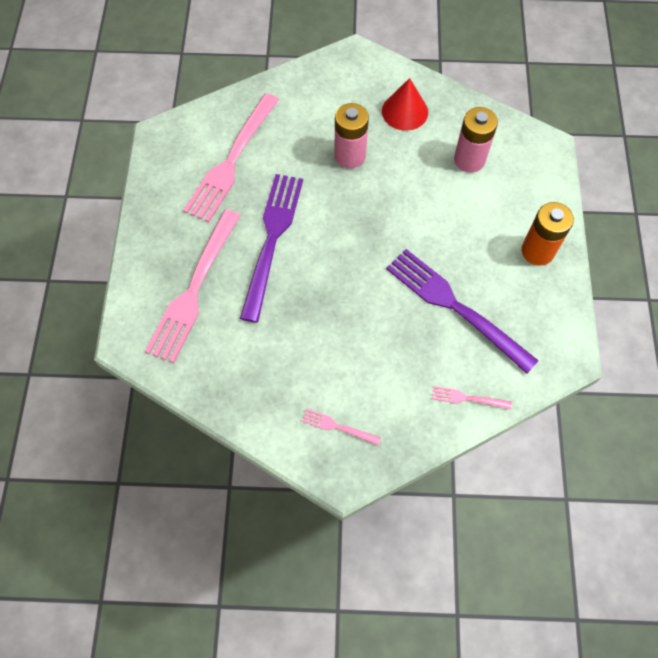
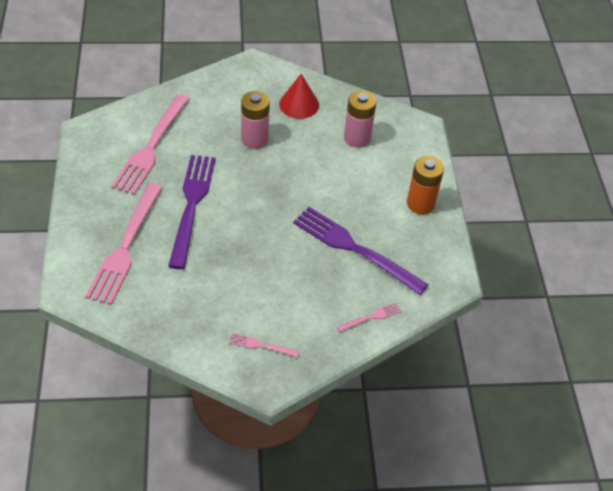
camera: 10 degrees left, 15 degrees down
pink fork [432,386,512,409] -> pink fork turned 150 degrees clockwise [337,302,401,332]

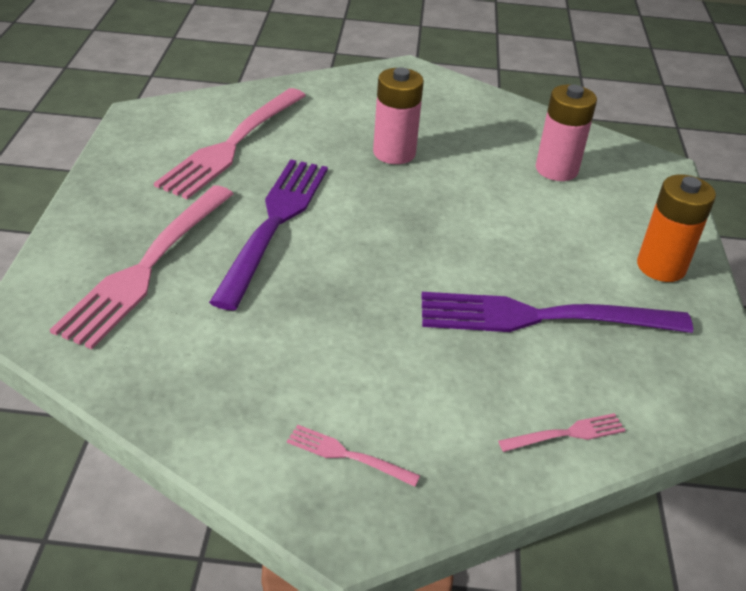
camera: 10 degrees right, 10 degrees down
red cone [279,74,319,119] -> none
purple fork [293,207,429,295] -> purple fork turned 45 degrees counterclockwise [421,292,693,333]

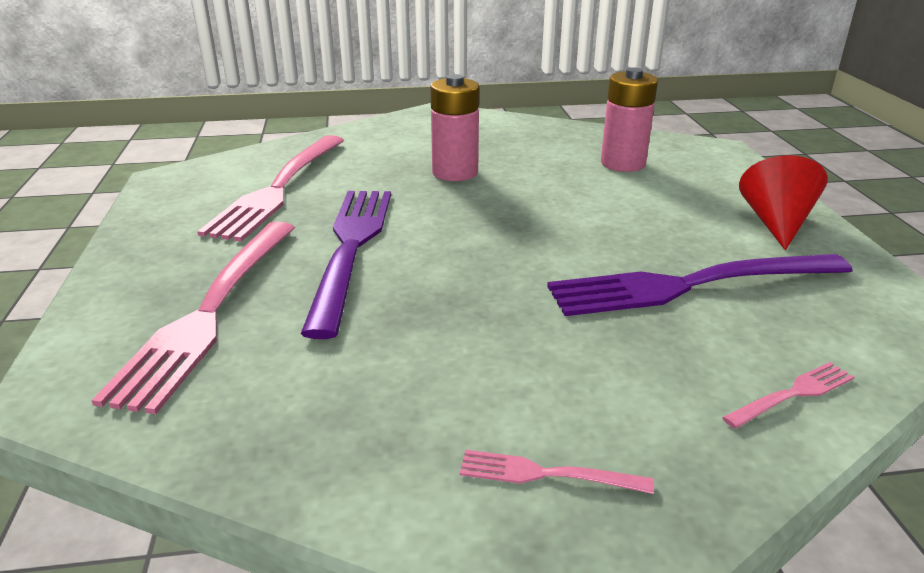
camera: 10 degrees left, 10 degrees down
orange battery [637,175,716,282] -> red cone [739,155,828,250]

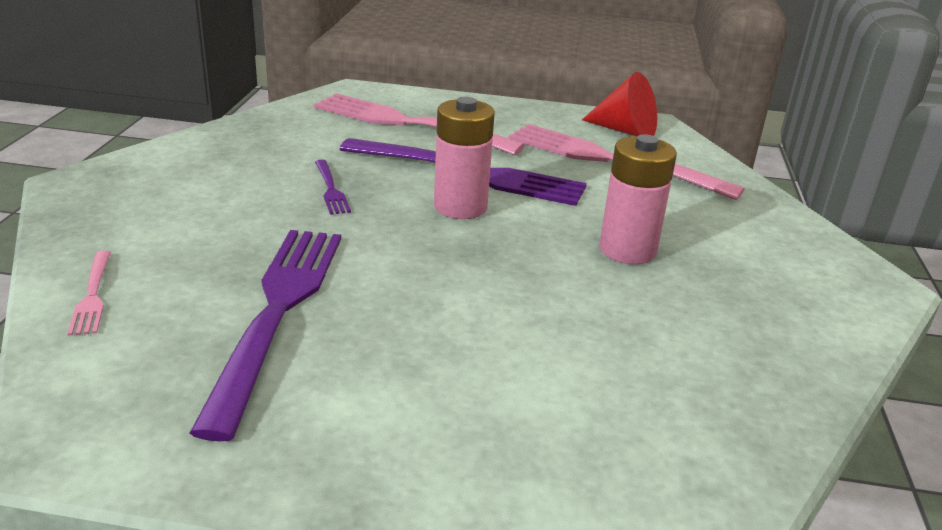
camera: 105 degrees right, 0 degrees up
pink fork [460,450,654,494] -> none
pink battery [601,67,658,172] -> pink battery moved to [434,97,495,219]
red cone [739,155,828,250] -> red cone moved to [582,72,657,136]
none -> purple fork [315,160,351,215]

